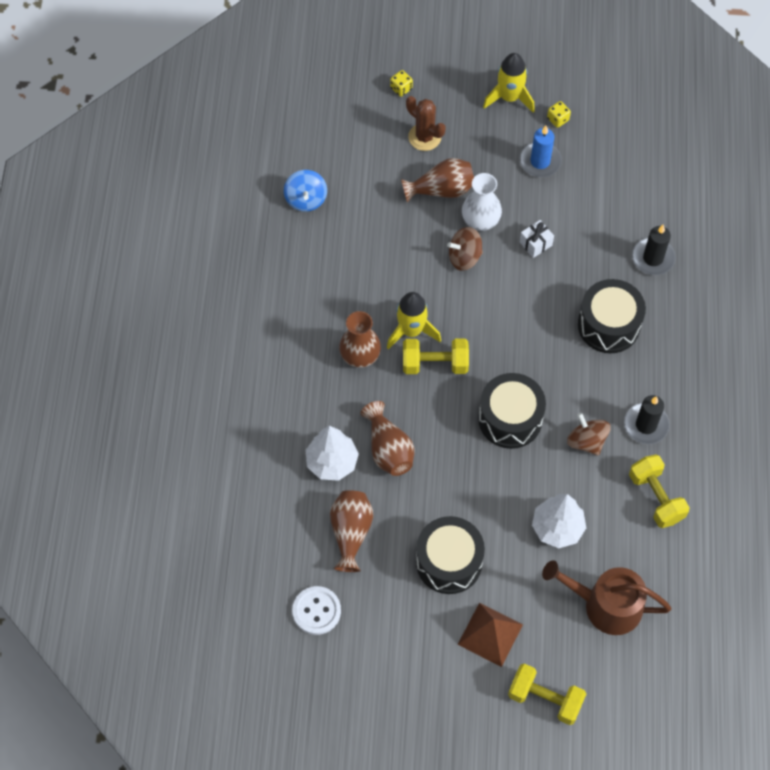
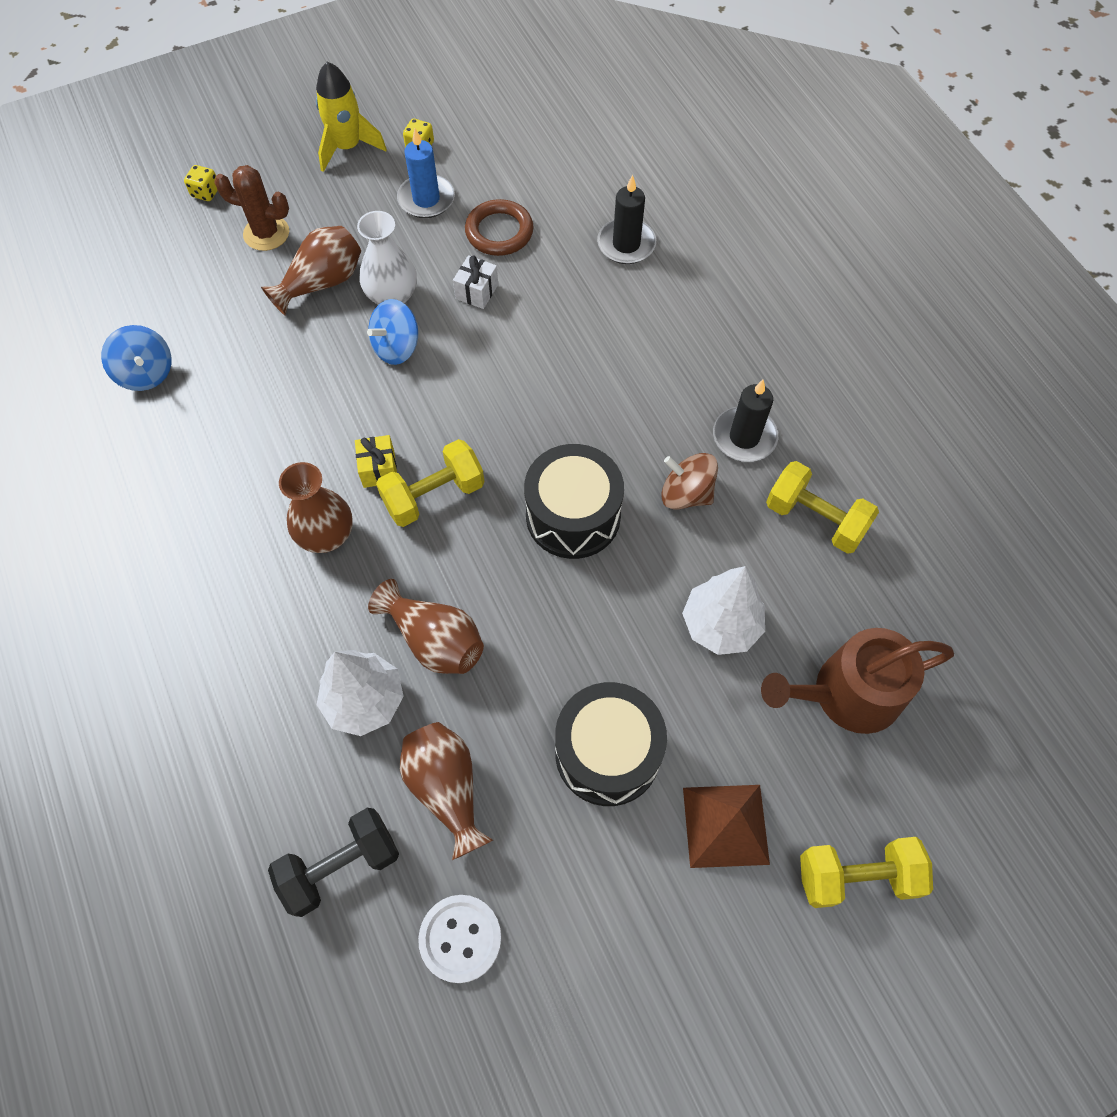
camera: 30 degrees left, 0 degrees up
yellow rocket [387,292,441,350] -> yellow gift [355,435,397,488]
brown spinning top [447,227,483,271] -> blue spinning top [367,299,418,365]
black drum [578,279,646,353] -> none
none -> black dumbbell [268,808,399,917]
none -> brown ring [465,199,533,256]

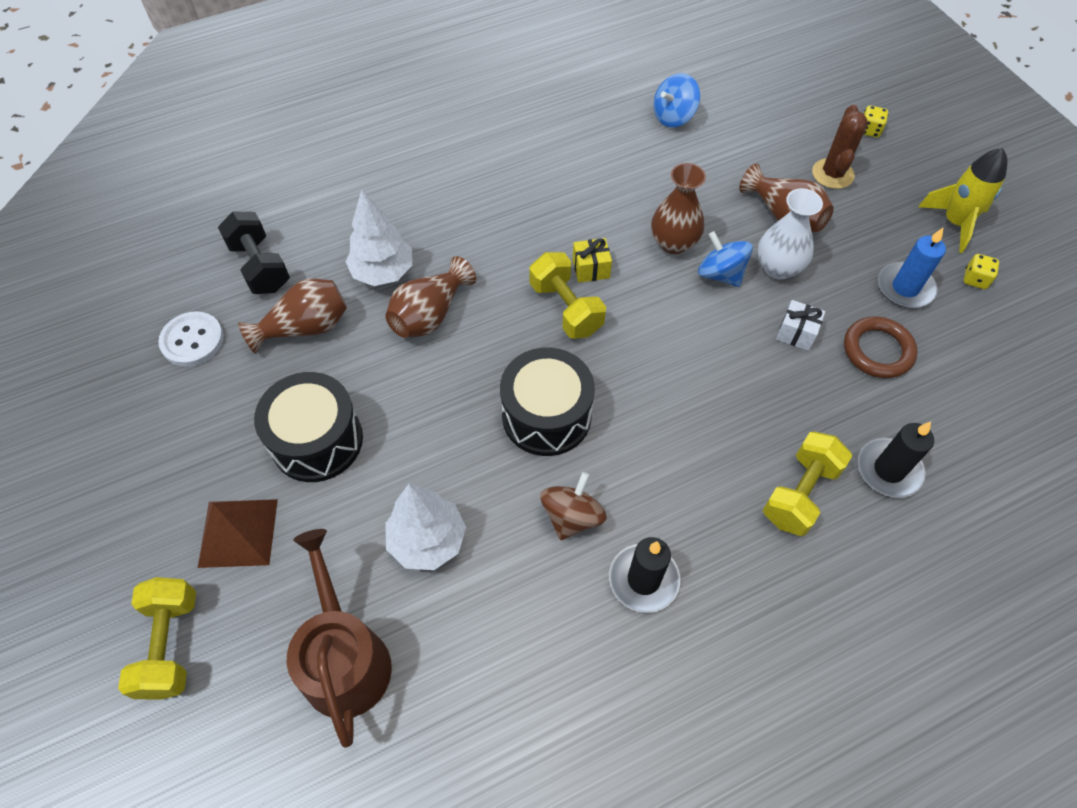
camera: 90 degrees right, 5 degrees down
brown vase [279,462,353,553] -> brown vase moved to [651,163,706,254]
yellow dumbbell [766,461,879,554] -> yellow dumbbell moved to [763,431,852,536]

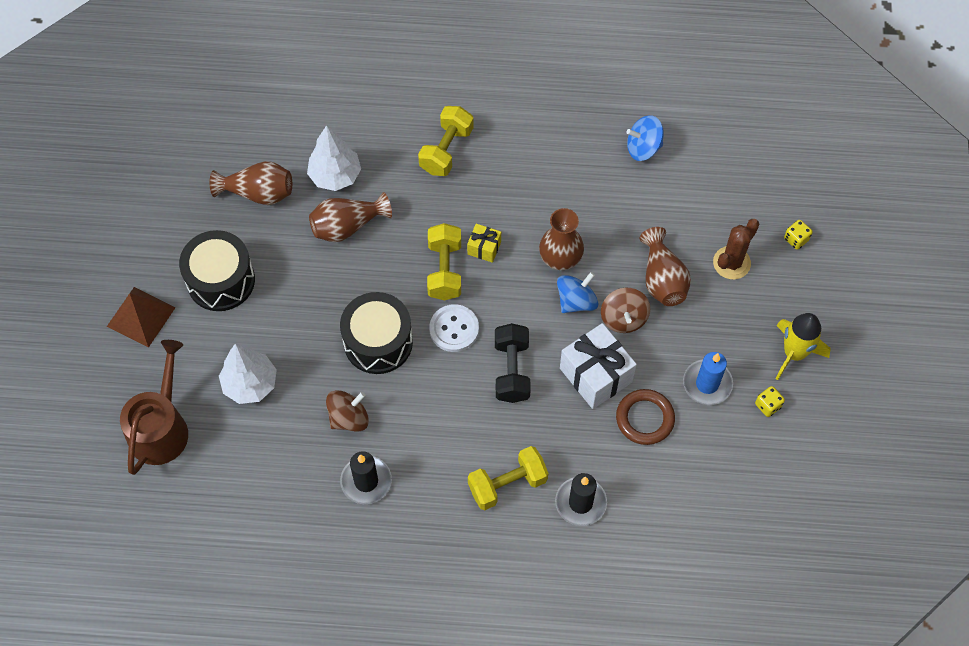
camera: 30 degrees right, 5 degrees up
yellow dumbbell [118,577,196,700] -> yellow dumbbell moved to [418,106,474,176]
white button [158,311,224,367] -> white button moved to [429,304,479,352]
black dumbbell [218,212,290,294] -> black dumbbell moved to [495,323,531,403]
blue spinning top [698,231,753,287] -> blue spinning top turned 60 degrees clockwise [557,272,598,313]
white vase [758,188,823,280] -> brown spinning top [601,288,650,333]
white gift [776,300,825,351] -> white gift [560,323,637,409], size x1.95

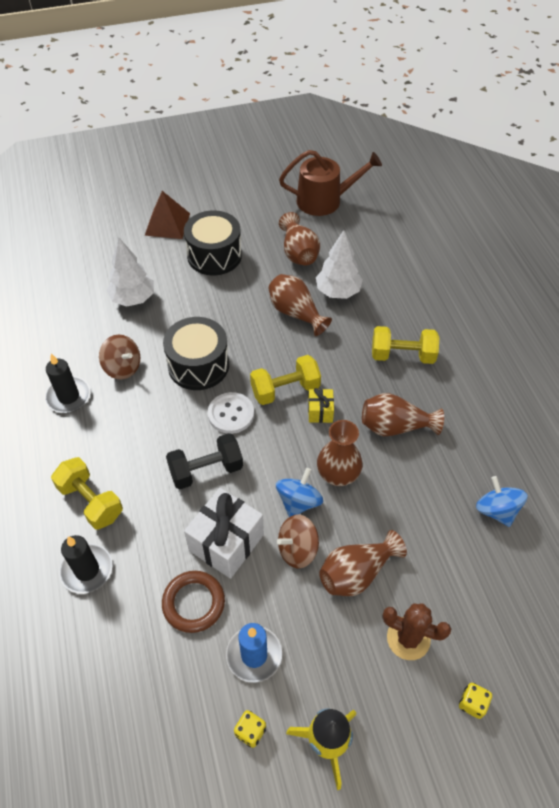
camera: 70 degrees right, 10 degrees down
brown watering can [120,340,188,475] -> brown watering can moved to [279,150,382,216]
blue spinning top [557,272,598,313] -> blue spinning top turned 90 degrees counterclockwise [276,468,323,517]
none -> brown vase [362,393,444,436]

